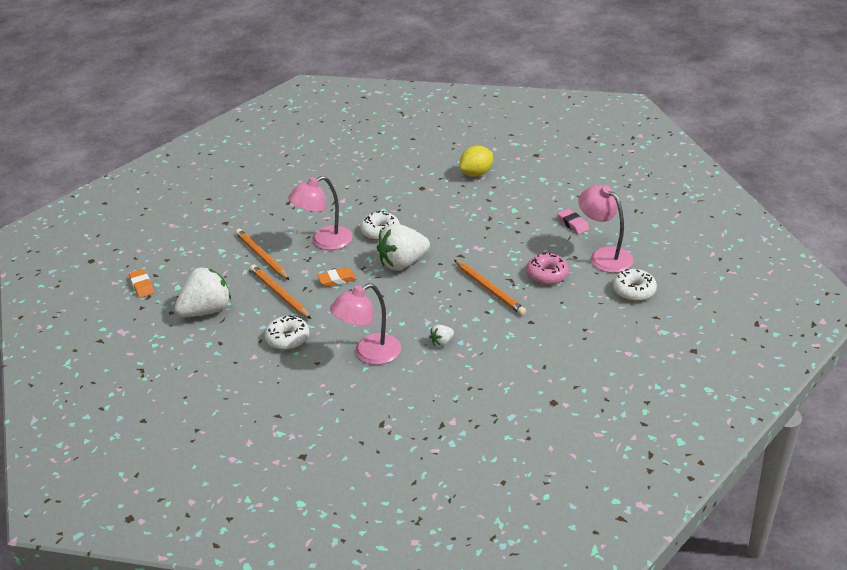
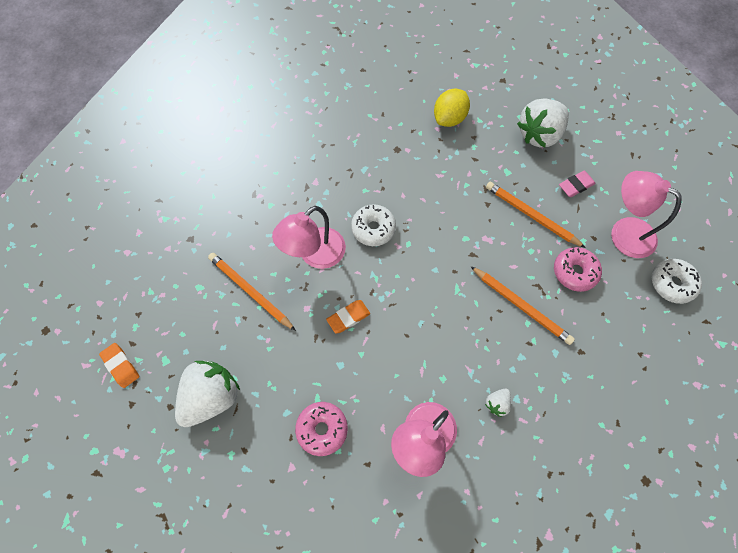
camera: 15 degrees left, 30 degrees up
orange pencil [250,265,311,319] -> orange pencil moved to [486,182,586,248]
white donut [265,315,310,350] -> pink donut [295,402,348,456]
white strawberry [377,224,430,271] -> white strawberry moved to [517,98,569,147]
pink eraser [557,209,590,234] -> pink eraser turned 75 degrees counterclockwise [559,171,596,197]

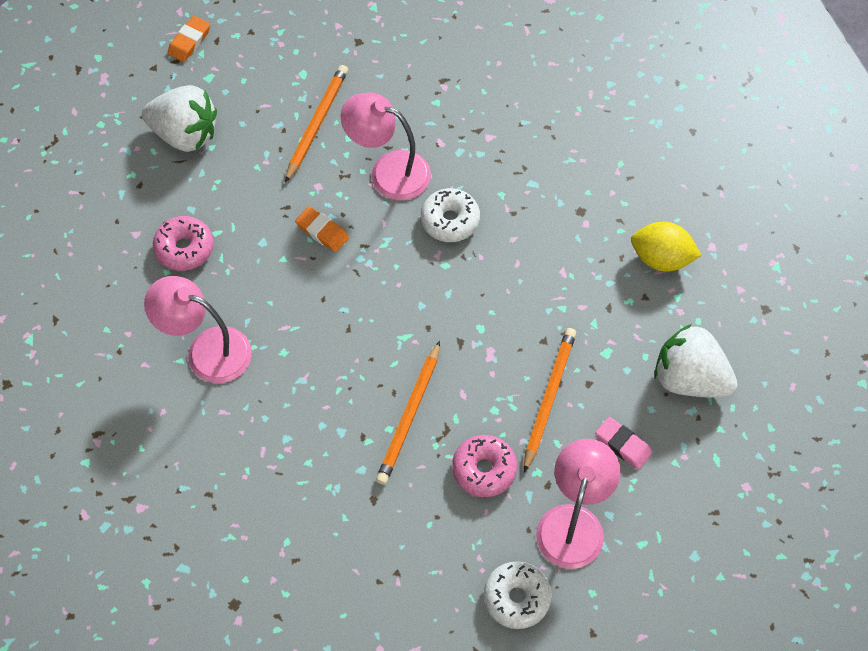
camera: 70 degrees right, 5 degrees down
white strawberry [485,389,511,417] -> none

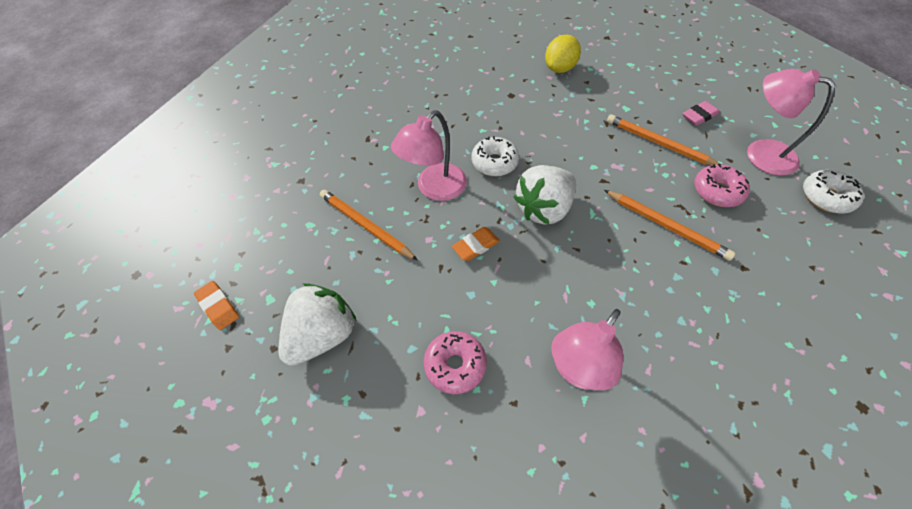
camera: 70 degrees left, 5 degrees down
white strawberry [654,324,738,398] -> white strawberry moved to [514,165,576,225]

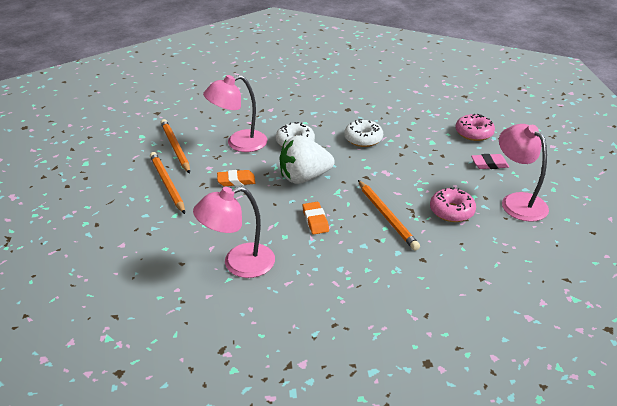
camera: 25 degrees right, 20 degrees down
orange eraser [194,281,239,330] -> orange eraser moved to [302,202,329,234]
white strawberry [278,283,357,366] -> none
pink donut [424,331,487,394] -> pink donut moved to [456,114,495,141]
yellow lemon [545,35,581,73] -> none
orange pencil [607,114,721,165] -> orange pencil moved to [150,152,185,214]
white donut [803,170,864,214] -> white donut moved to [344,119,383,147]

